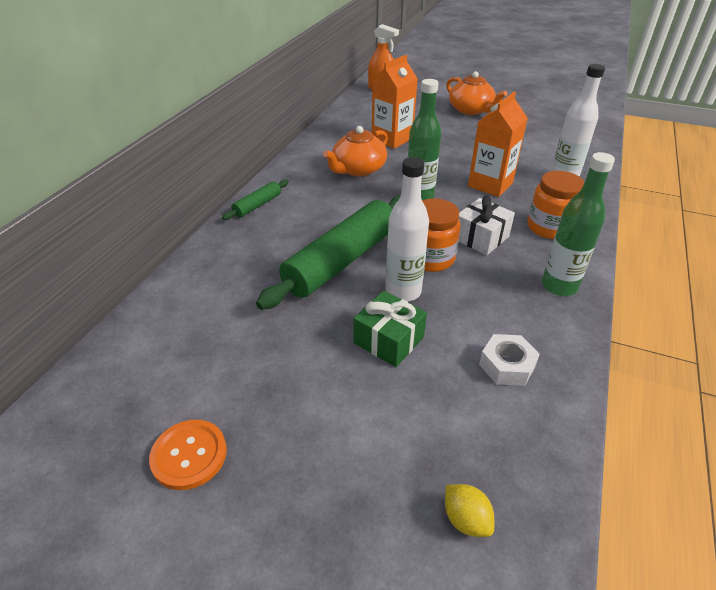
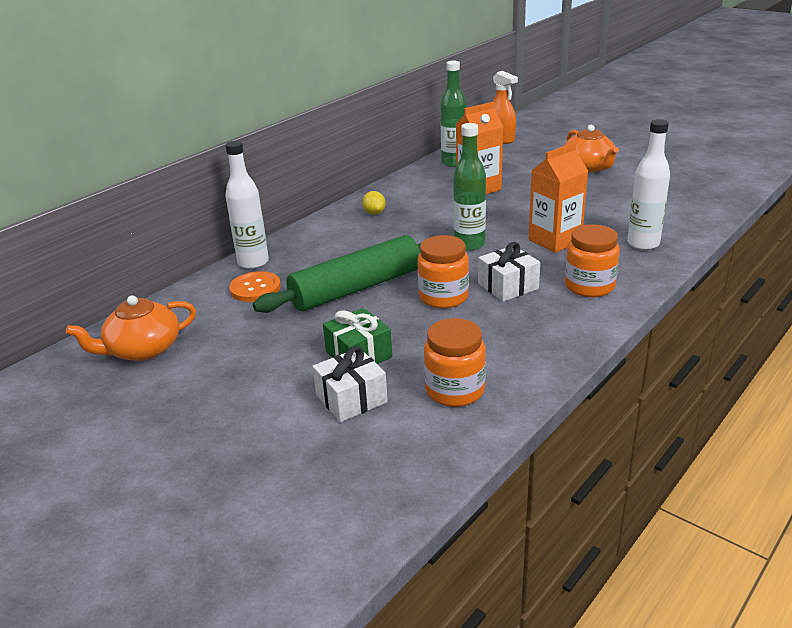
camera: 20 degrees right, 10 degrees down
orange button [149,420,227,490] -> orange button moved to [229,271,281,302]
green rolling pin [222,180,289,220] -> none
orange teapot [323,126,388,176] -> orange teapot moved to [66,295,196,361]
white bottle [385,157,429,301] -> white bottle moved to [225,141,269,269]
yellow lemon [445,484,494,537] -> yellow lemon moved to [362,191,386,215]
white nut [479,334,540,386] -> orange jar [424,318,486,407]
green bottle [542,152,615,296] -> green bottle moved to [440,61,467,167]
none -> white gift [312,346,388,422]

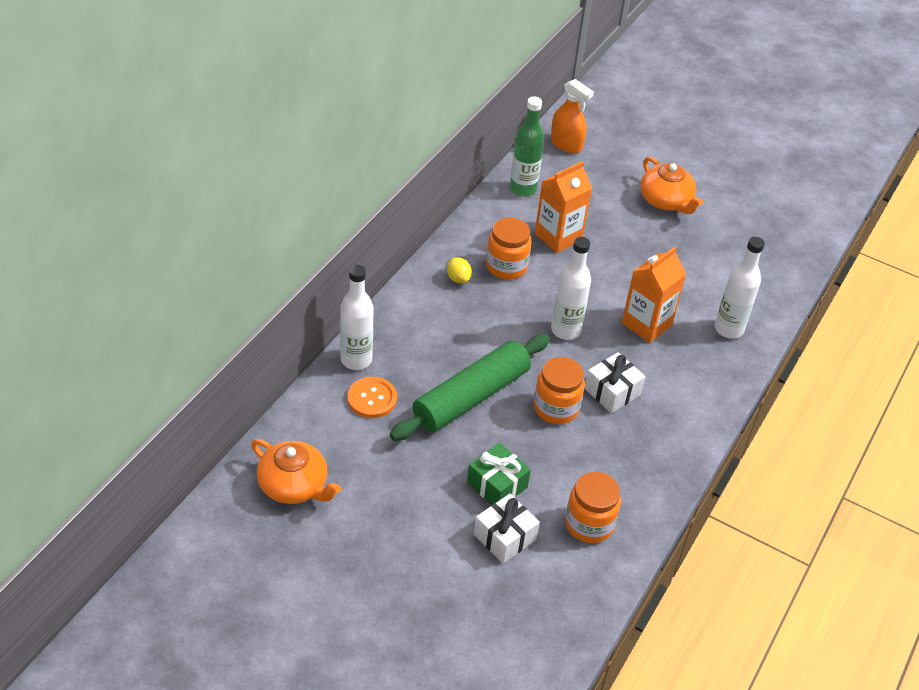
camera: 15 degrees left, 15 degrees up
orange teapot [66,295,196,361] -> orange teapot turned 105 degrees counterclockwise [251,439,341,504]
green bottle [453,123,486,251] -> white bottle [551,237,591,340]
orange jar [565,224,620,297] -> orange jar moved to [486,217,532,279]

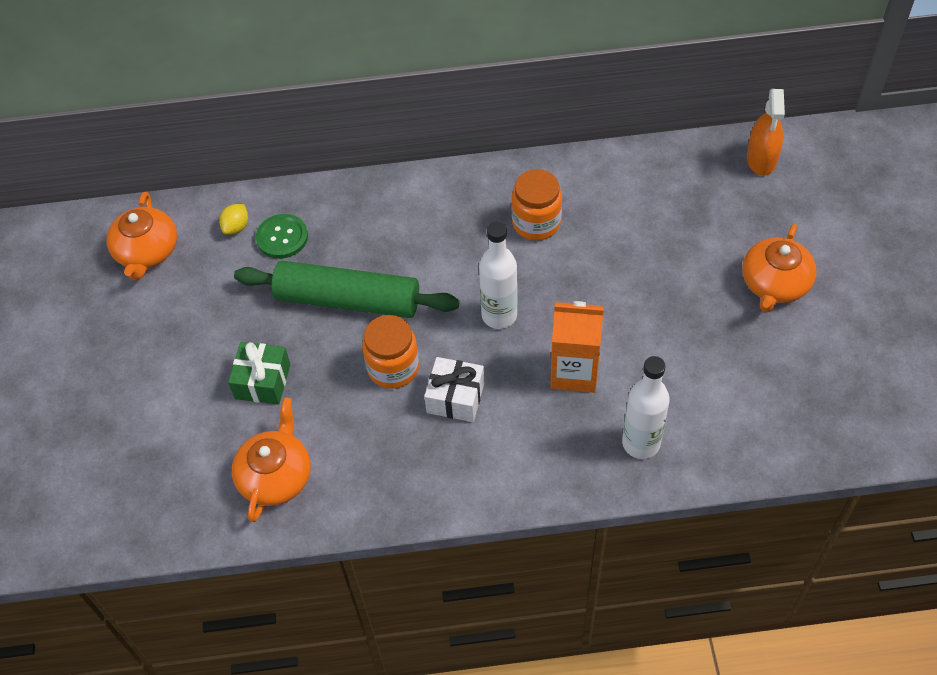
camera: 60 degrees right, 10 degrees up
white bottle [340,265,374,370] -> none
orange button [347,377,397,418] -> green button [256,214,308,259]
yellow lemon [447,257,472,283] -> yellow lemon moved to [219,204,248,235]
white gift [474,494,540,563] -> none
green bottle [510,96,544,197] -> none
orange carton [535,161,592,253] -> none
orange jar [565,472,621,543] -> orange teapot [232,397,311,522]

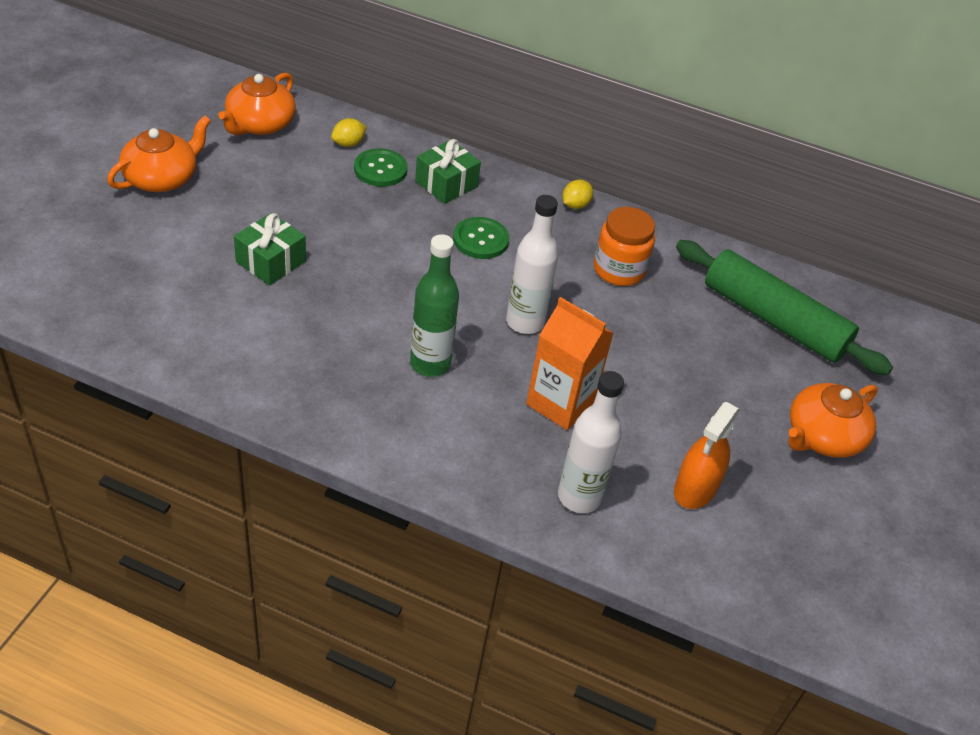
camera: 20 degrees right, 10 degrees down
orange teapot [232,397,311,522] -> orange teapot moved to [107,116,211,192]
green rolling pin [234,261,459,318] -> green rolling pin moved to [676,240,893,375]
orange jar [362,315,419,389] -> none
white gift [424,357,484,422] -> green bottle [410,234,459,377]
orange spray bottle [747,89,785,176] -> orange spray bottle moved to [674,402,740,509]
none -> green gift [415,139,481,204]
none -> green button [453,217,509,259]
none -> yellow lemon [562,179,593,209]

